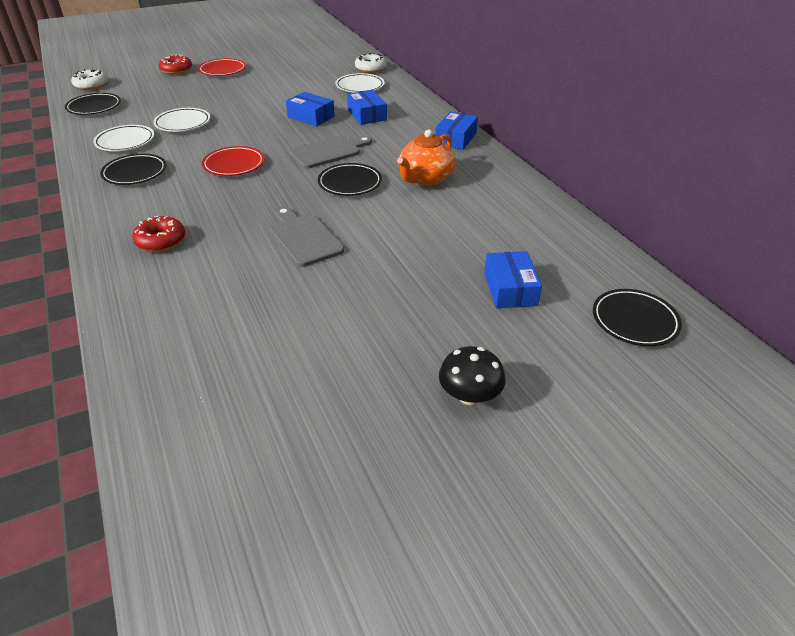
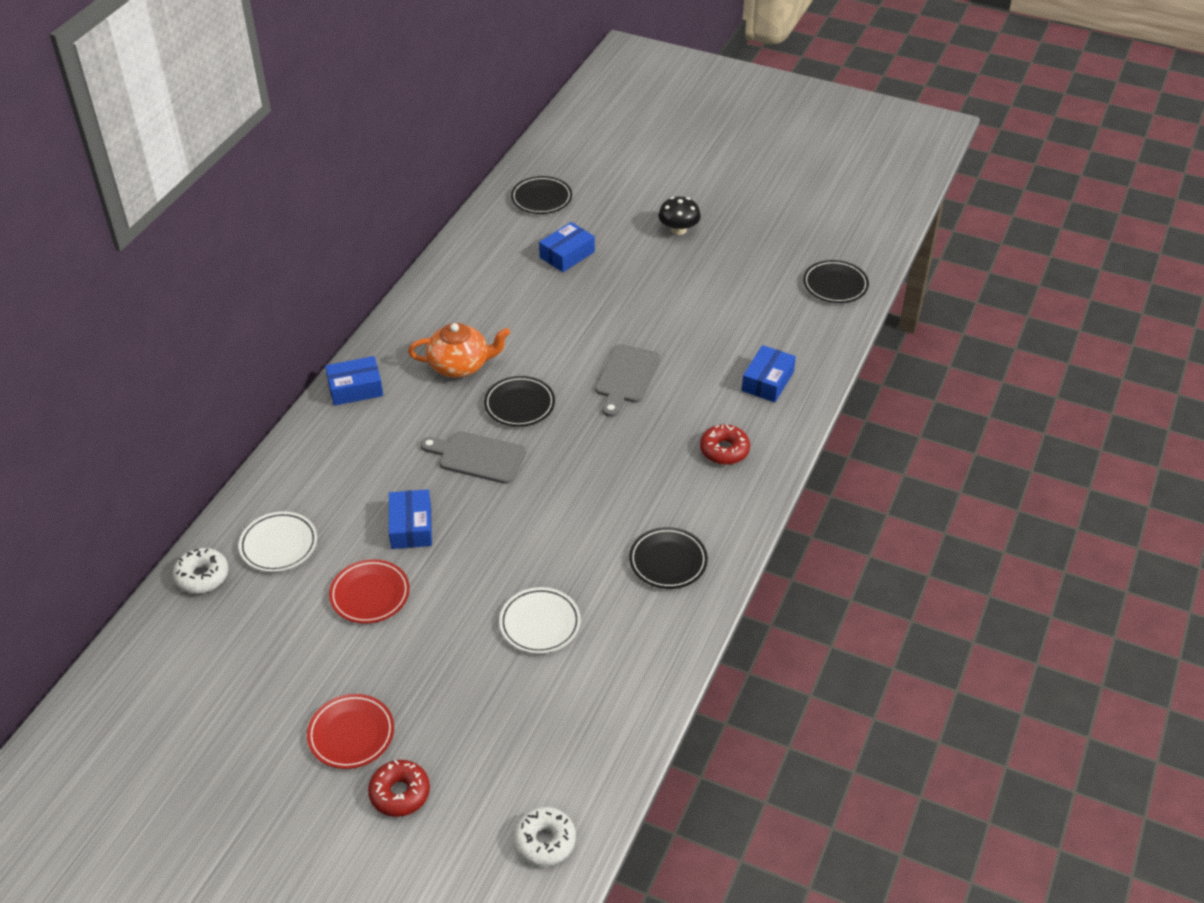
camera: 130 degrees left, 5 degrees up
black plate [65,93,121,115] -> black plate moved to [803,260,869,303]
white plate [93,125,154,151] -> none
red plate [202,146,265,176] -> red plate moved to [329,559,410,624]
blue box [347,90,387,125] -> blue box moved to [742,345,796,402]

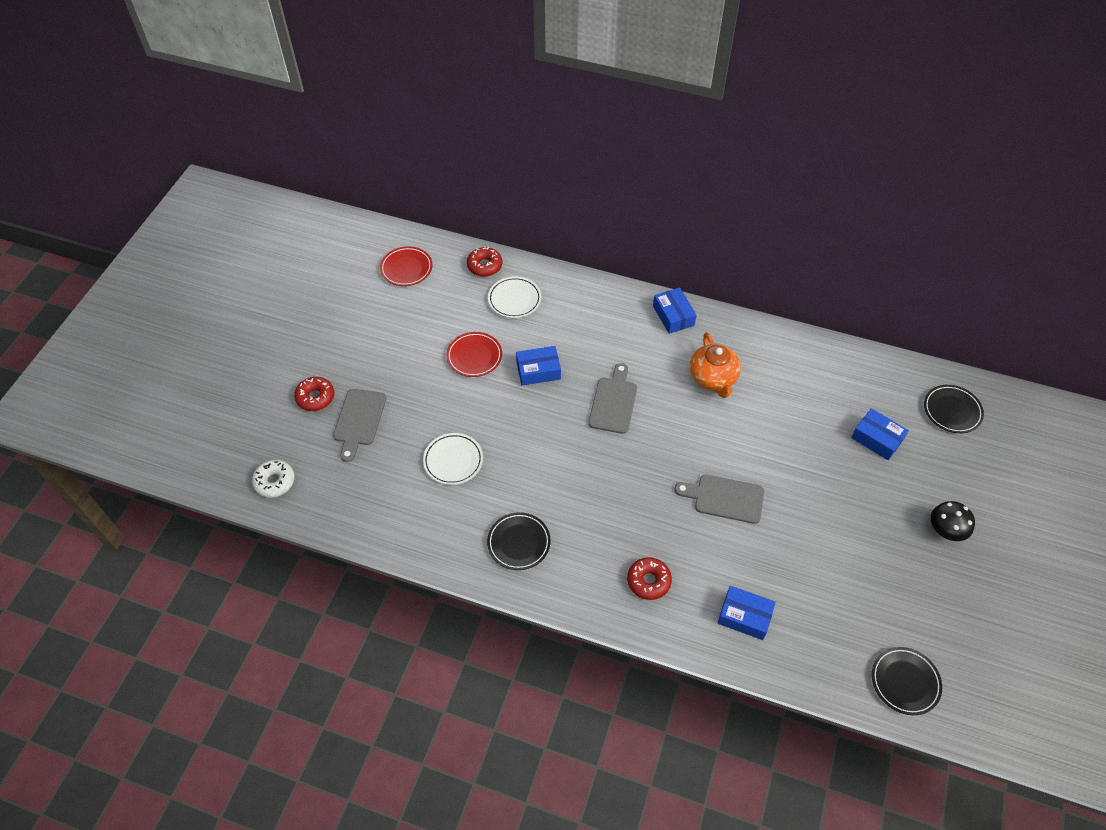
camera: 85 degrees right, 10 degrees up
white donut [173,548,228,594] -> red donut [467,247,503,277]
red plate [307,694,394,769] -> red plate moved to [380,246,432,286]
black plate [484,376,555,427] -> none
none -> grey cutting board [333,389,386,462]

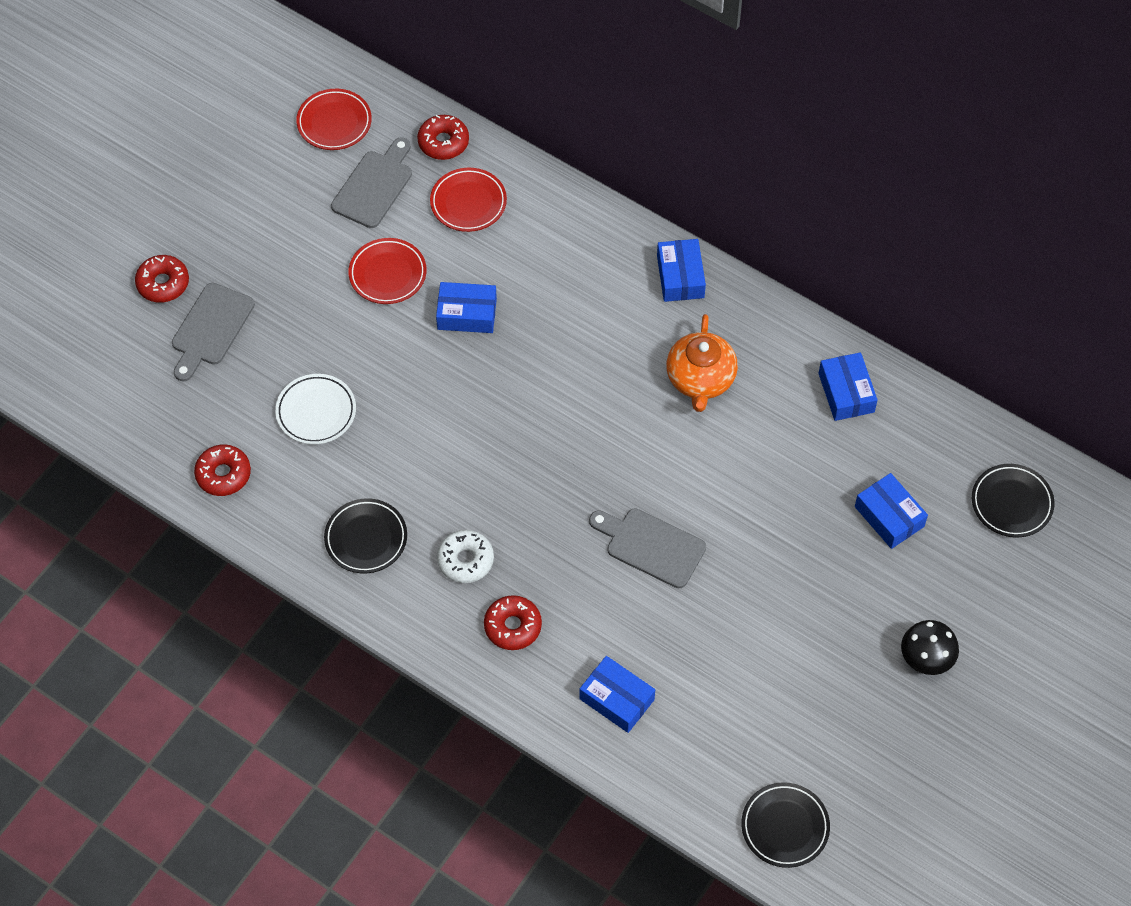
camera: 15 degrees right, 5 degrees up
white donut [252,460,295,498] -> white donut moved to [437,530,494,583]
white plate [488,276,541,318] -> red plate [430,168,507,232]
grey cutting board [588,363,637,434] -> grey cutting board moved to [331,137,412,228]
none -> red donut [194,444,251,496]
none -> blue box [818,352,878,421]

